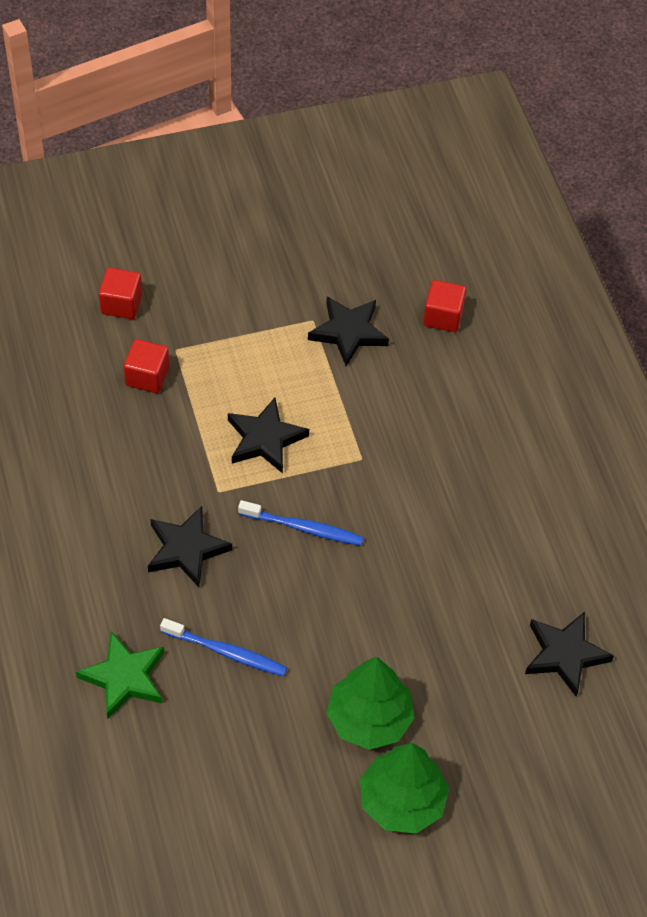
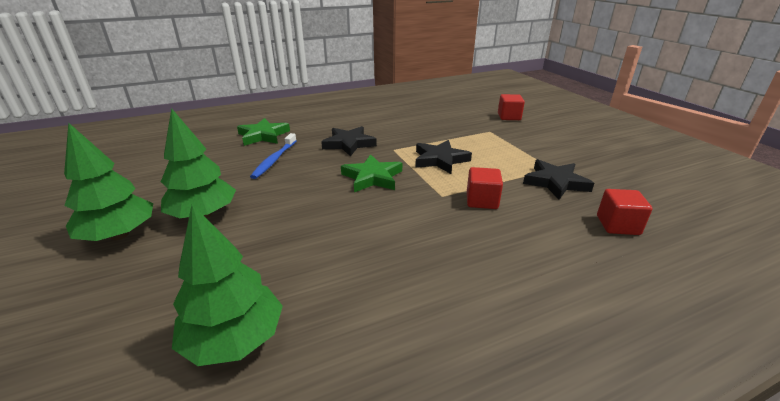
camera: 85 degrees right, 25 degrees down
red cube [124,339,170,393] -> red cube moved to [467,167,503,209]
blue toothbrush [238,500,364,546] -> green star [341,154,402,192]
black star [525,612,614,697] -> green tree [172,204,283,366]

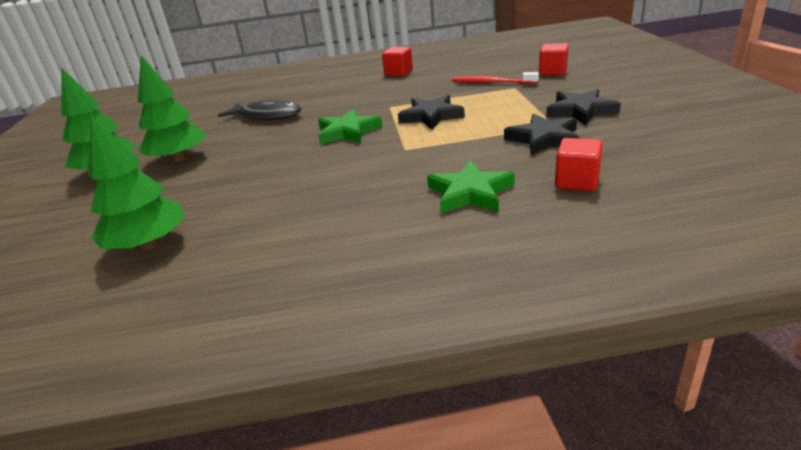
camera: 20 degrees right, 0 degrees up
green star [237,118,290,146] -> green star moved to [427,160,515,213]
blue toothbrush [250,133,297,179] -> black fish [218,100,302,120]
black star [321,126,377,156] -> black star moved to [546,89,621,125]
red cube [467,167,503,209] -> red cube moved to [382,47,413,76]
none -> red toothbrush [452,72,539,84]

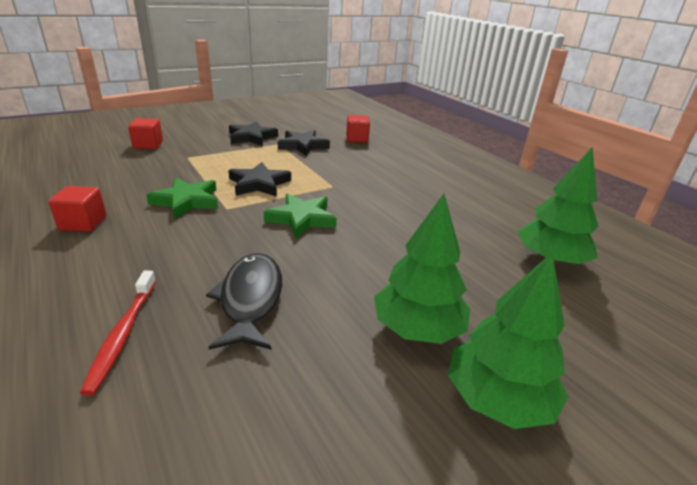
camera: 120 degrees left, 0 degrees up
green star [427,160,515,213] -> green star moved to [146,178,218,219]
red toothbrush [452,72,539,84] -> red toothbrush moved to [80,270,156,396]

